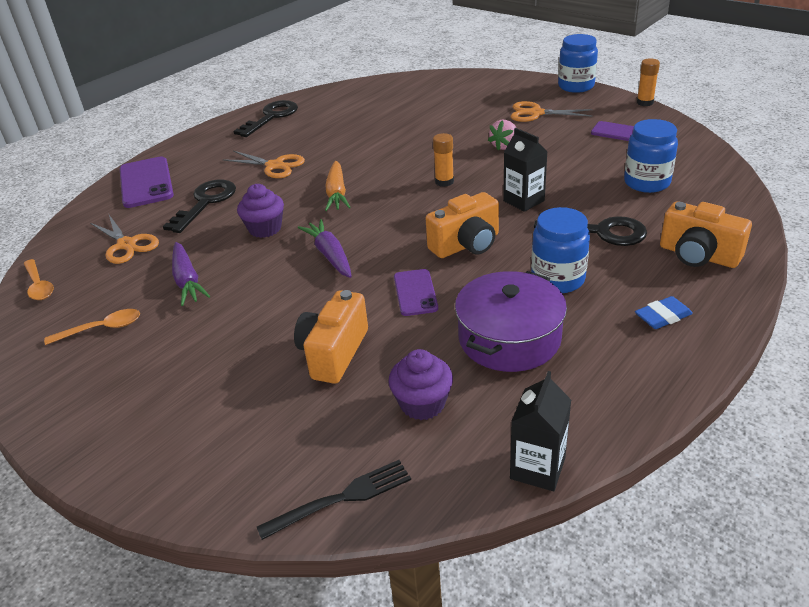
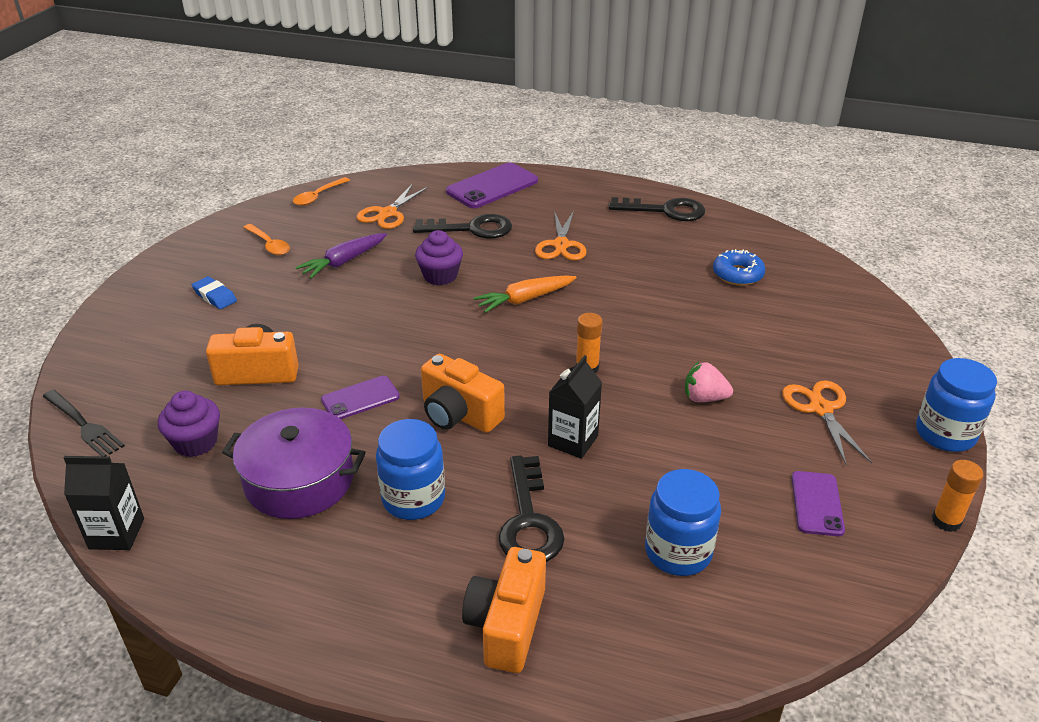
camera: 65 degrees right, 0 degrees up
purple carrot [298,219,352,278] -> none
blue eraser [635,296,693,329] -> blue eraser moved to [192,276,237,309]
none -> blue donut [713,249,766,286]

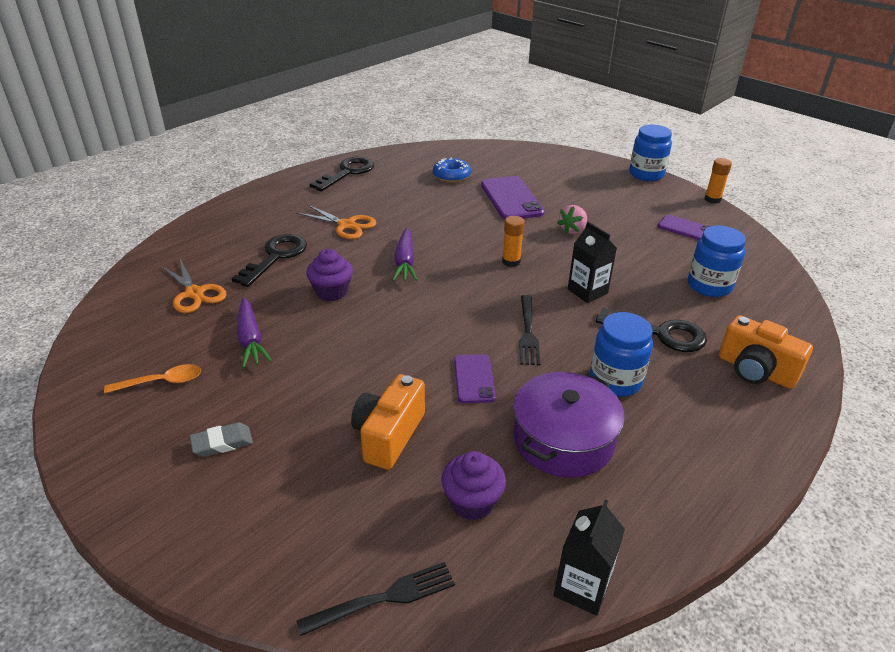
camera: 65 degrees left, 0 degrees up
blue eraser [192,276,237,309] -> grey eraser [190,422,253,457]
orange spoon [293,177,350,206] -> none
orange camera [421,354,505,433] -> black fork [519,295,540,365]
purple phone [446,163,538,208] -> purple phone moved to [481,176,545,220]
orange carrot [473,275,577,313] -> purple carrot [392,228,417,281]
orange scissors [782,380,872,465] -> none

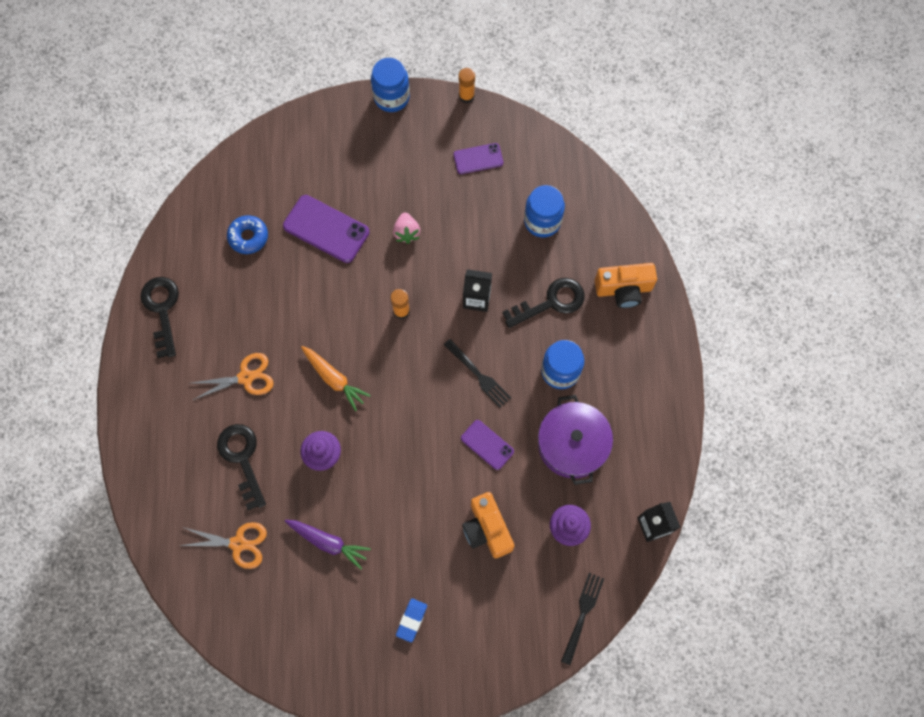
camera: 45 degrees left, 35 degrees up
orange spoon [104,364,201,393] -> none
grey eraser [190,422,253,457] -> blue eraser [396,598,427,643]
purple carrot [392,228,417,281] -> orange carrot [301,346,371,411]

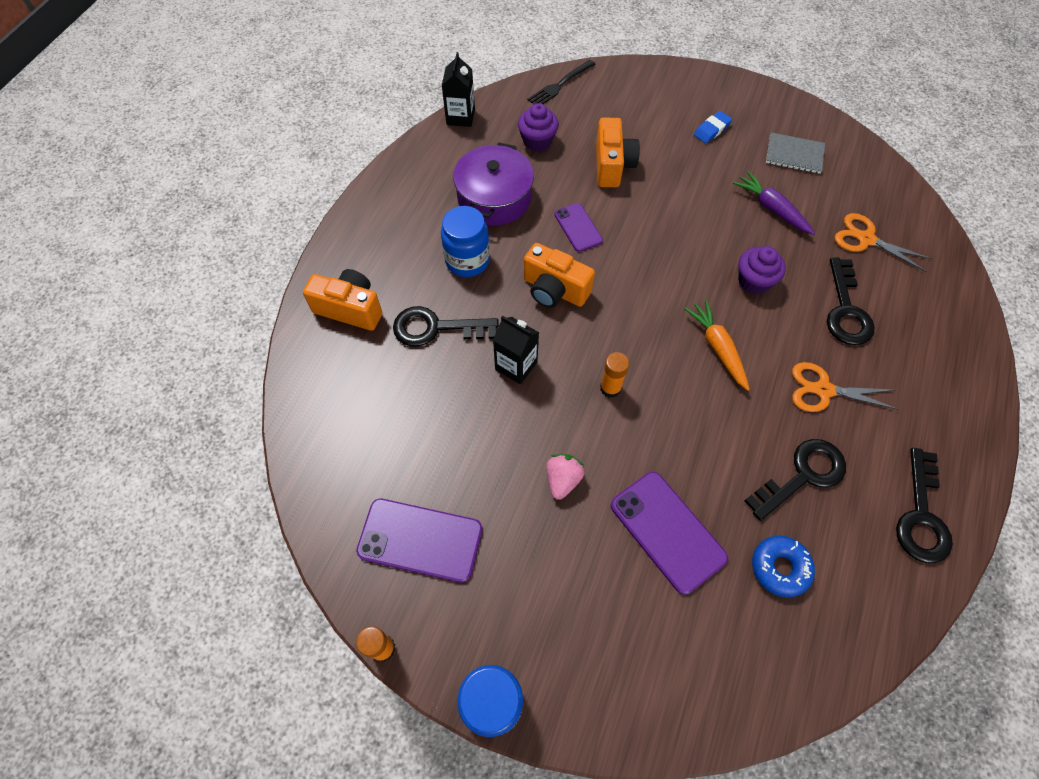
camera: 155 degrees left, 10 degrees down
black fork [444,339,511,408] -> orange camera [524,243,595,308]
purple phone [453,143,503,174] -> purple phone [356,499,482,583], size x1.67
blue jar [524,185,565,238] -> none
none -> black key [745,439,846,521]
none -> grey notebook [766,132,825,174]

